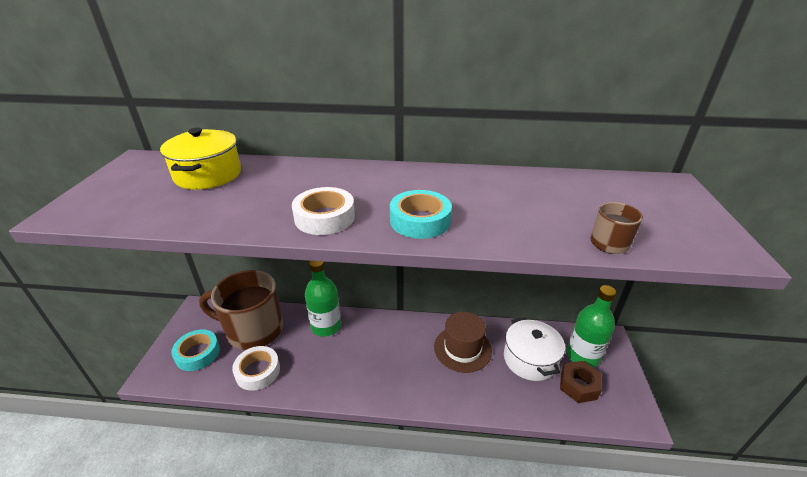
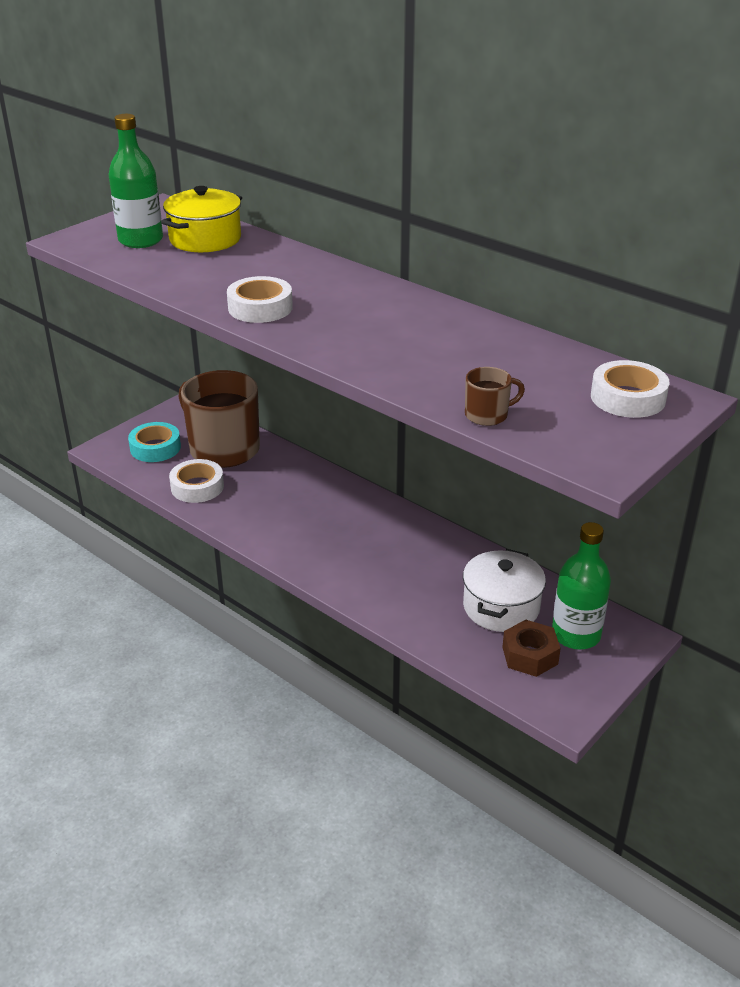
camera: 35 degrees right, 0 degrees up
green bottle [305,261,341,337] -> green bottle moved to [108,114,163,248]
turquoise tape [390,190,452,239] -> none
brown hat [434,312,492,373] -> none
none -> white tape [591,360,670,418]

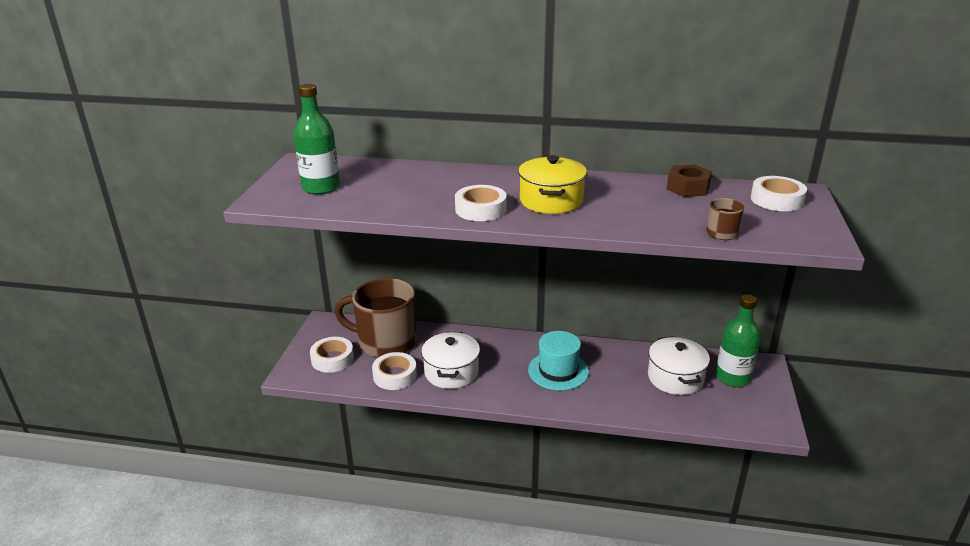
camera: 30 degrees left, 5 degrees down
turquoise tape [128,422,181,462] -> white tape [310,337,354,373]
yellow pot [161,186,242,252] -> yellow pot moved to [518,155,587,214]
brown nut [502,620,561,677] -> brown nut moved to [667,164,712,197]
none -> white pot [421,332,480,389]
none -> turquoise hat [528,331,589,391]

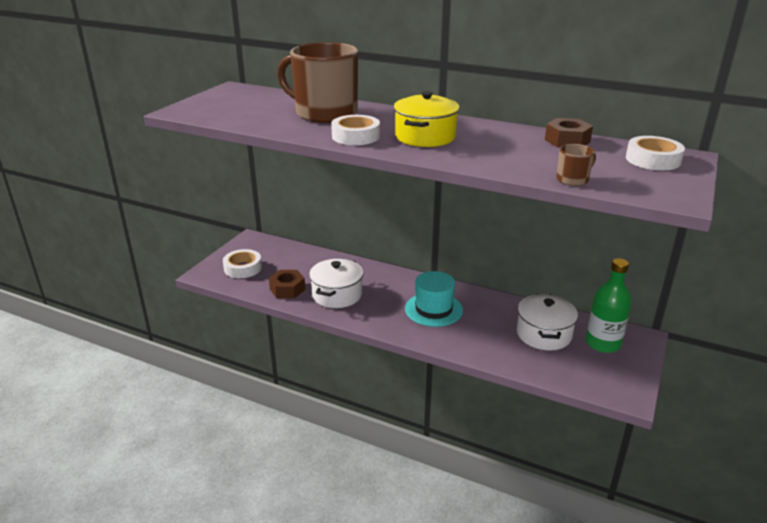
camera: 15 degrees right, 0 degrees up
green bottle [294,84,340,195] -> none
brown mug [334,278,416,357] -> brown mug moved to [277,42,358,123]
white tape [372,352,417,390] -> brown nut [269,270,306,298]

